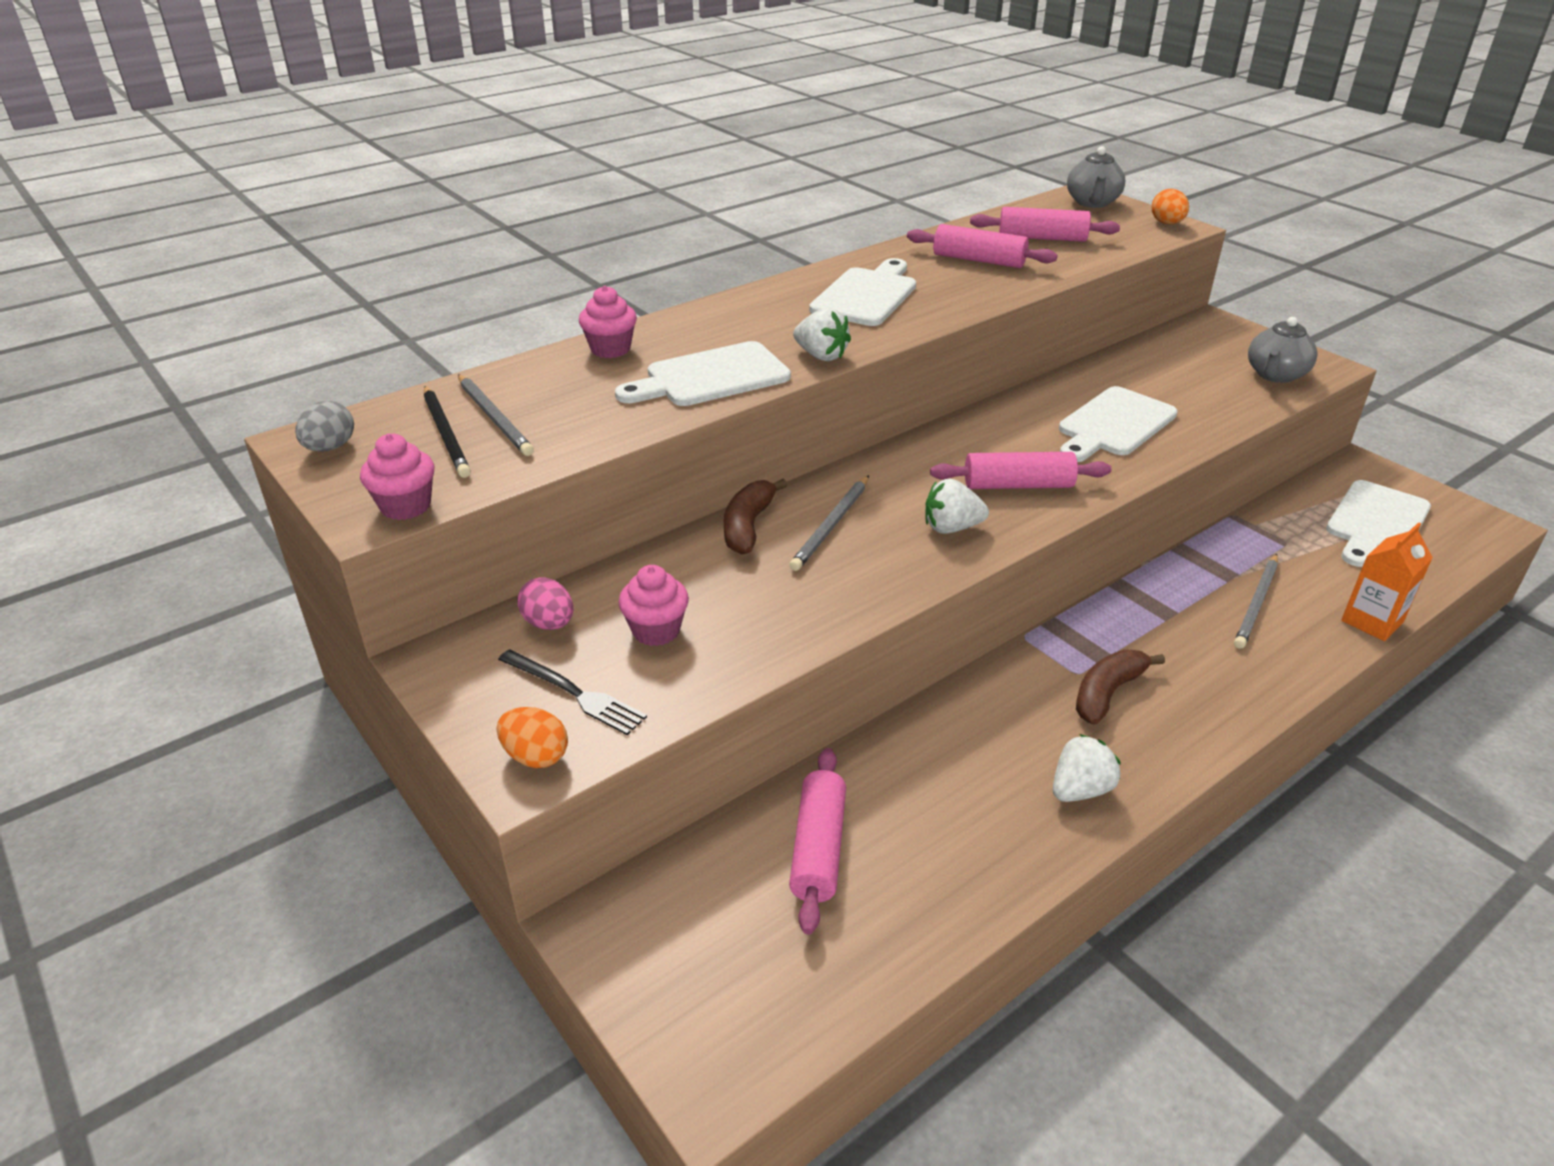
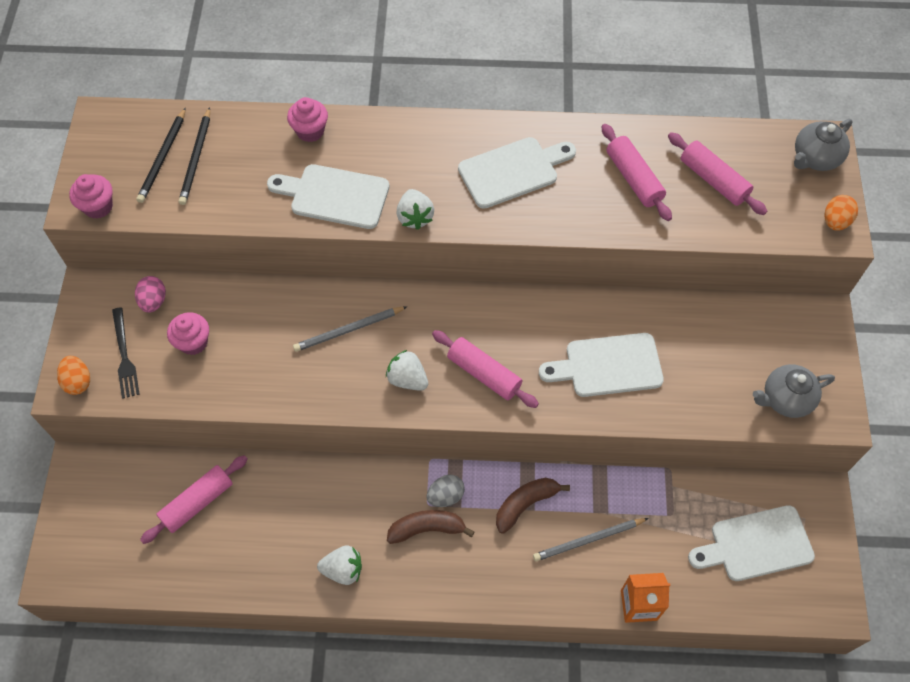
camera: 40 degrees right, 25 degrees up
grey egg [295,401,354,452] -> grey egg moved to [427,475,465,507]
grey pencil [458,374,534,456] -> black pencil [179,107,210,205]
brown banana [724,479,787,554] -> brown banana moved to [496,478,570,534]

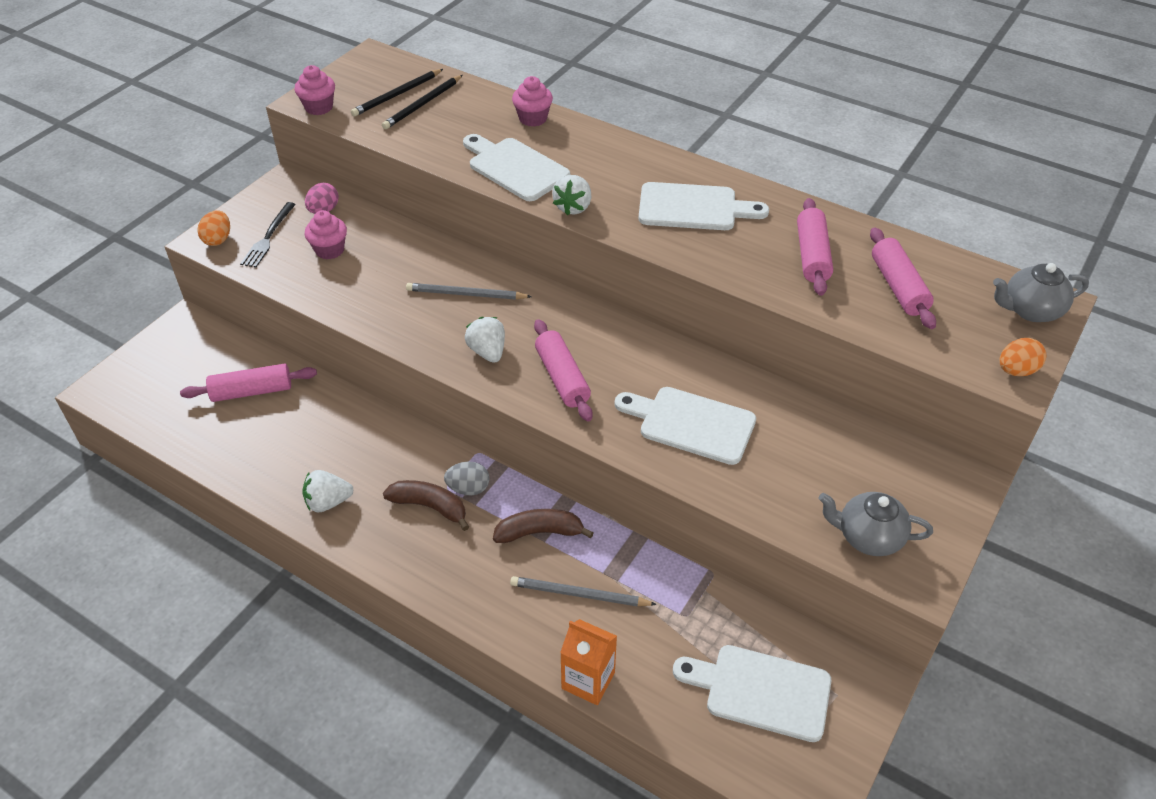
camera: 30 degrees right, 15 degrees down
white strawberry [317,545,362,585] -> white strawberry turned 135 degrees clockwise [302,470,354,512]

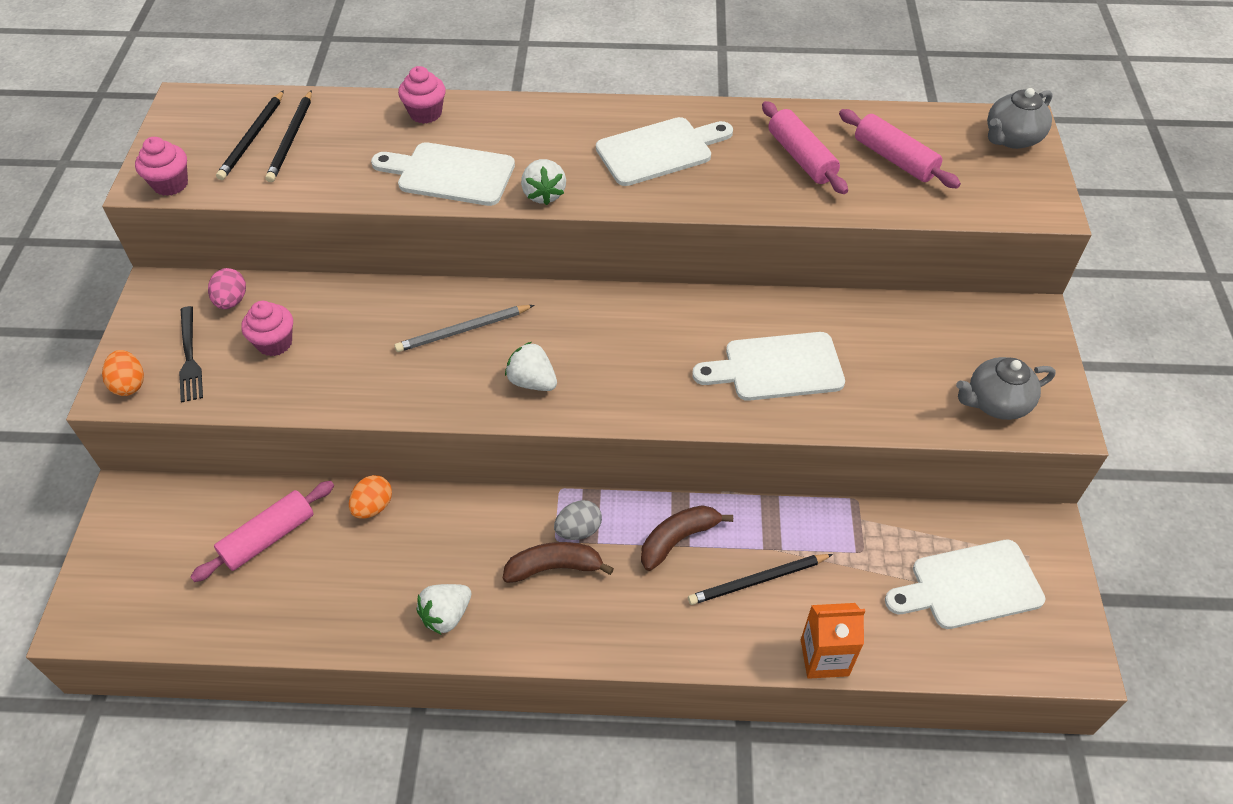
camera: 30 degrees left, 5 degrees up
grey pencil [510,576,657,607] -> black pencil [688,554,833,605]
pink rolling pin [534,319,593,421] -> none
orange egg [999,338,1046,376] -> orange egg moved to [349,475,392,519]

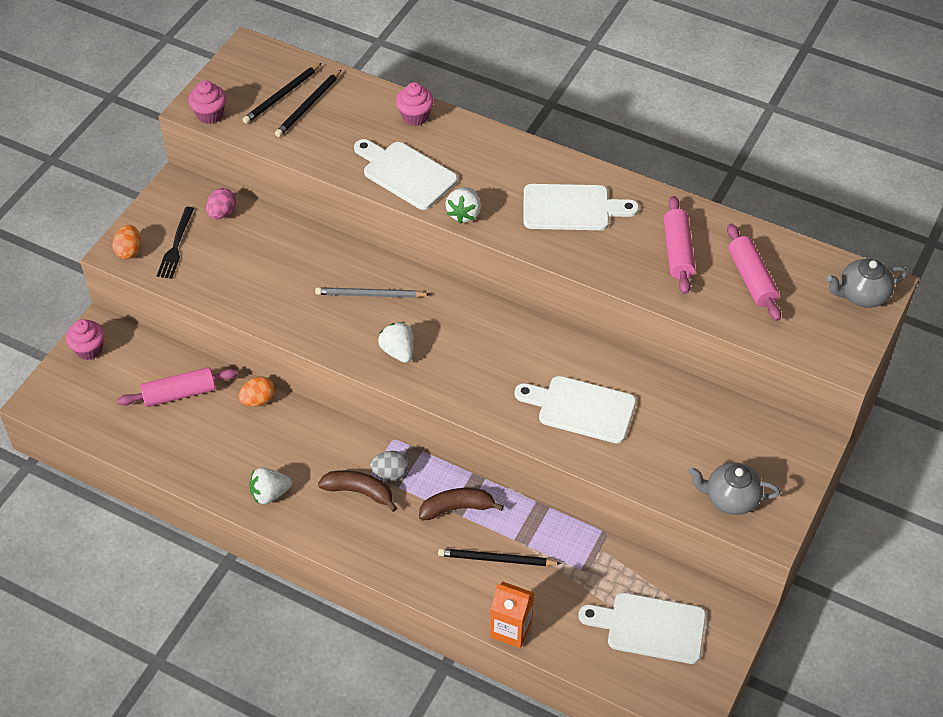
camera: 25 degrees right, 0 degrees up
pink cupcake [241,301,293,356] -> pink cupcake moved to [66,319,105,360]

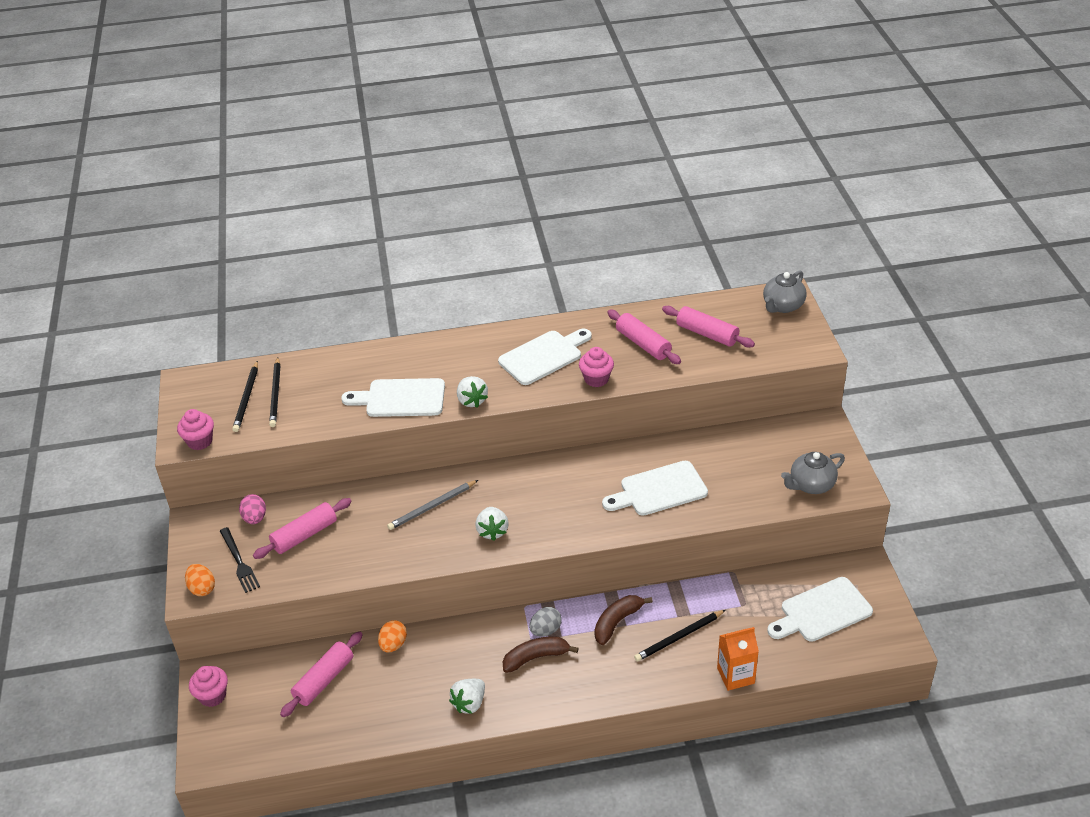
camera: 35 degrees left, 10 degrees down
white strawberry [378,322,413,363] -> white strawberry turned 120 degrees counterclockwise [475,507,509,541]
pink cupcake [396,82,434,126] -> pink cupcake moved to [579,347,614,387]
none -> pink rolling pin [253,498,352,559]

